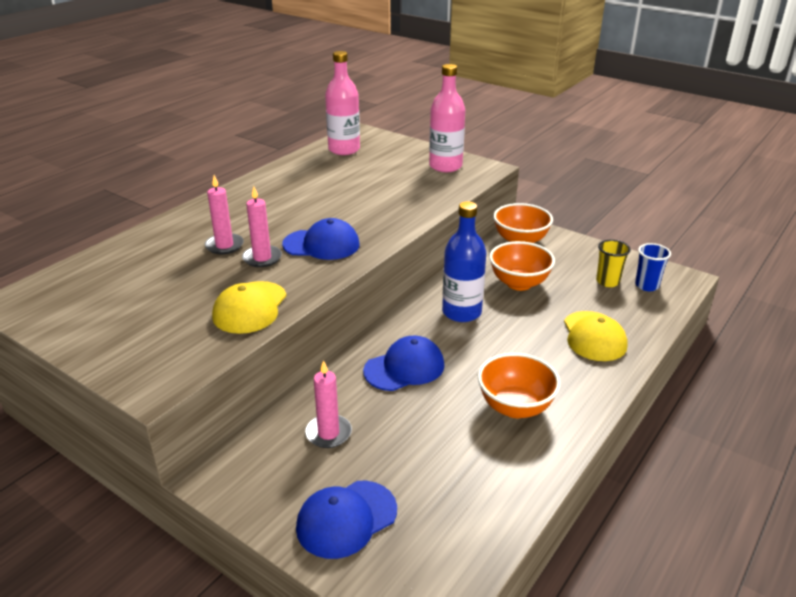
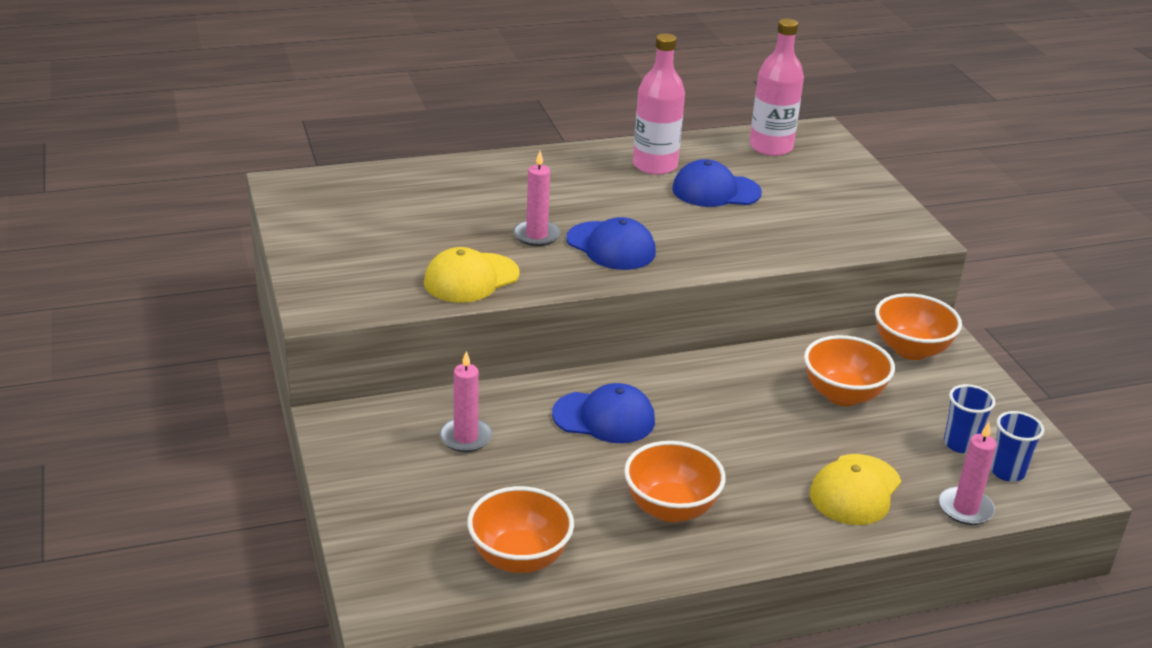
camera: 35 degrees right, 0 degrees up
pink candle [205,175,244,254] -> pink candle moved to [939,422,997,525]
blue cap [296,481,397,559] -> blue cap moved to [672,159,762,207]
pink bottle [429,64,465,172] -> pink bottle moved to [633,33,685,175]
blue bottle [442,201,486,322] -> none
yellow cup [596,240,631,287] -> blue cup [944,384,996,453]
none -> orange bowl [467,486,574,573]

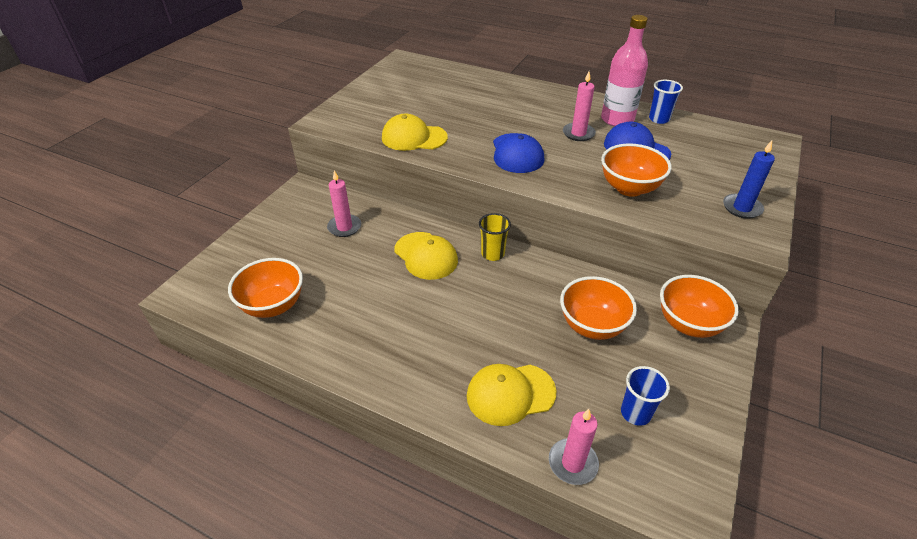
camera: 45 degrees right, 10 degrees up
pink candle [513,151,561,246] -> pink candle moved to [563,72,596,141]
blue cap [552,383,655,443] -> yellow cap [394,232,458,280]
orange bowl [624,441,726,523] -> orange bowl moved to [601,144,672,197]
pink bottle [750,19,804,156] -> none
blue cup [990,411,1044,482] -> blue cup moved to [649,80,683,124]
none -> yellow cup [479,213,511,261]
none -> blue candle [723,141,775,219]

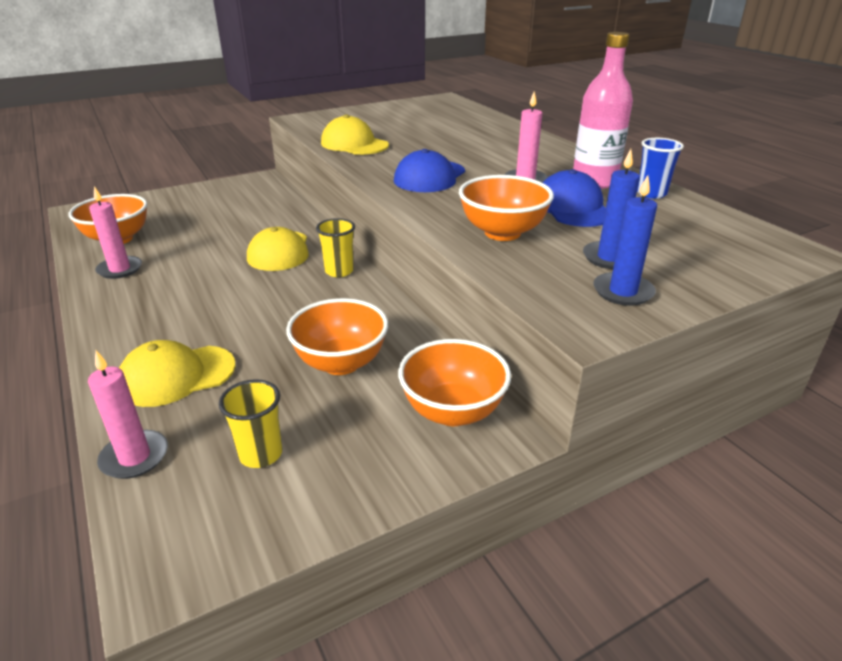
camera: 35 degrees right, 10 degrees down
pink candle [327,170,361,237] -> pink candle moved to [89,186,142,279]
yellow cap [467,364,556,426] -> yellow cap turned 45 degrees counterclockwise [119,340,236,407]
blue cup [621,366,670,426] -> yellow cup [219,379,282,468]
none -> blue candle [583,149,640,269]

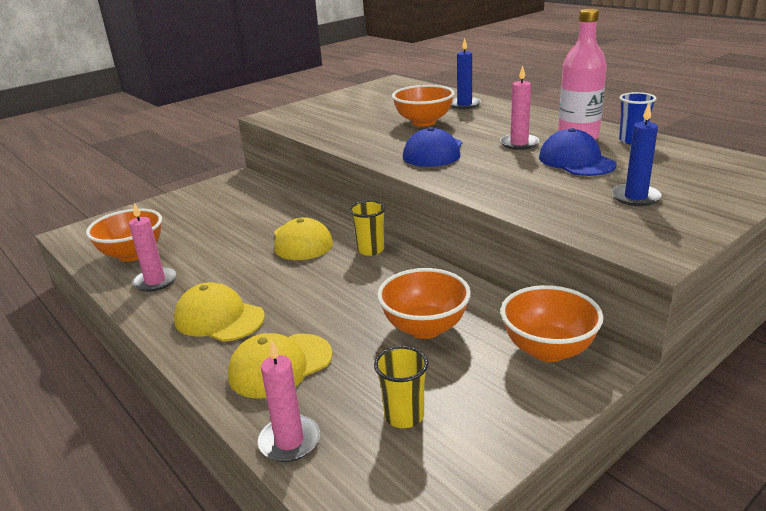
camera: 10 degrees left, 5 degrees down
yellow cap [321,115,389,155] -> yellow cap moved to [174,282,265,342]
orange bowl [459,175,554,241] -> orange bowl moved to [392,85,455,126]
blue candle [593,175,657,306] -> blue candle moved to [451,38,481,109]

